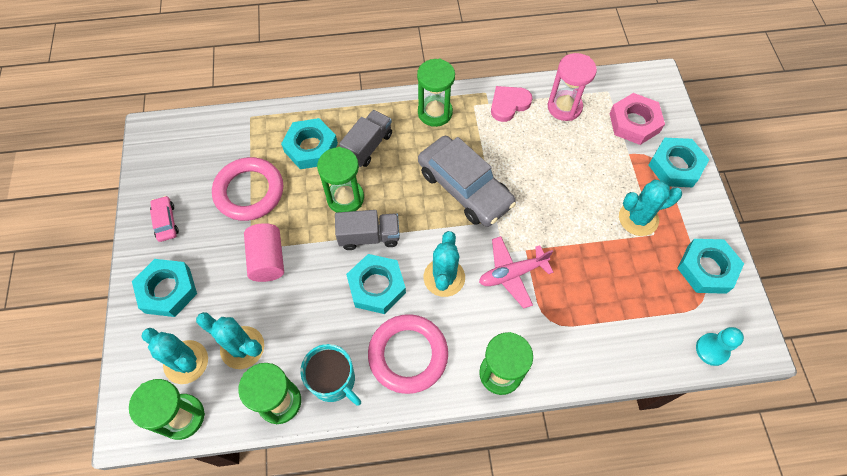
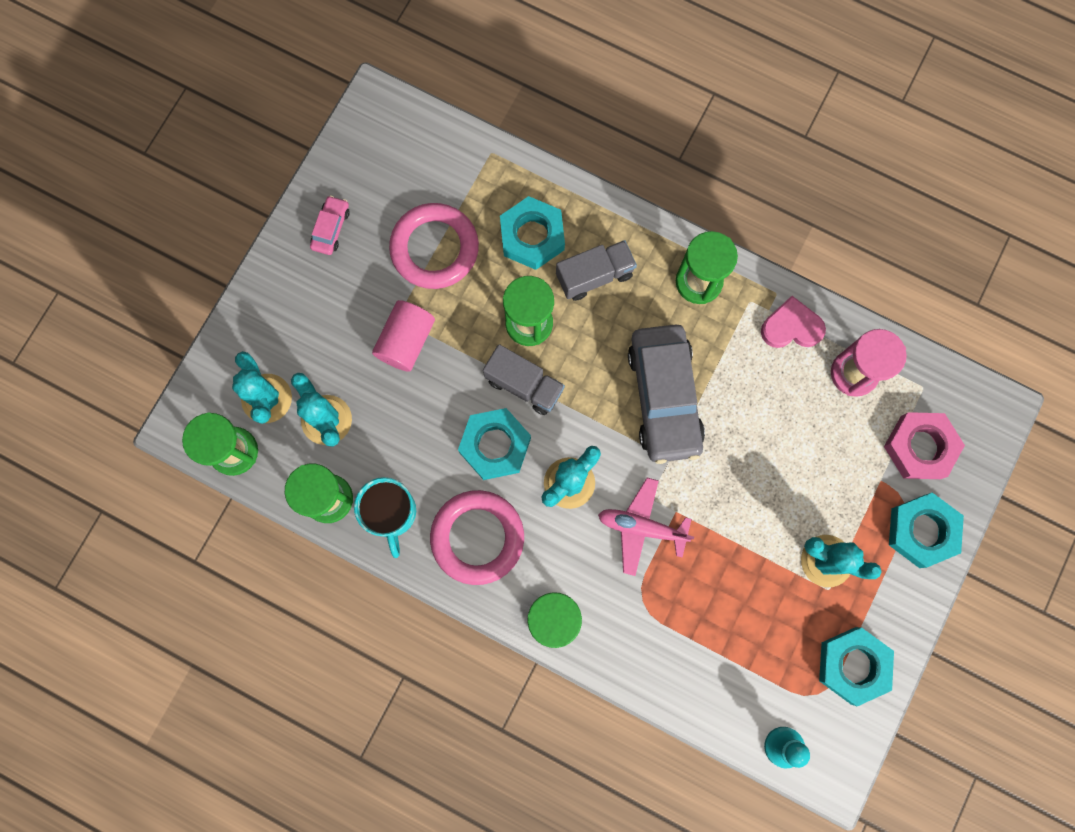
camera: 35 degrees right, 15 degrees up
turquoise nut [132,259,197,317] -> none

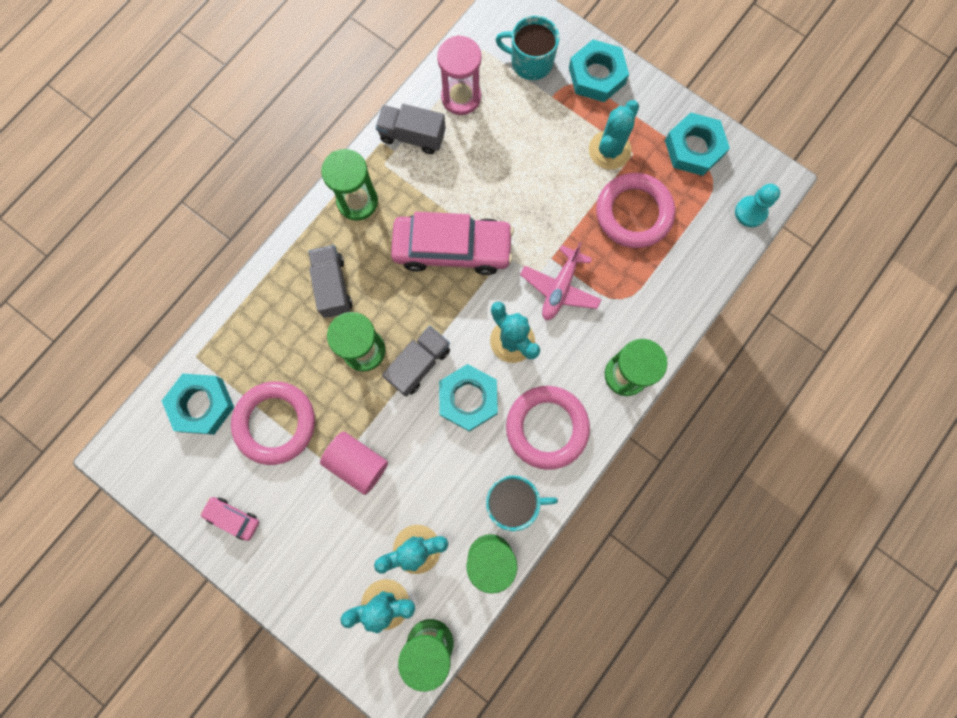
camera: 80 degrees left, 0 degrees up
turquoise nut [500,196,565,270] -> turquoise nut moved to [162,373,234,435]
grey car [628,324,705,464] -> pink car [391,212,514,275]
pink heart [761,296,826,348] -> grey truck [376,104,446,154]
pink nut [884,412,965,479] -> turquoise mug [495,16,559,80]
none -> pink ring [596,173,675,248]

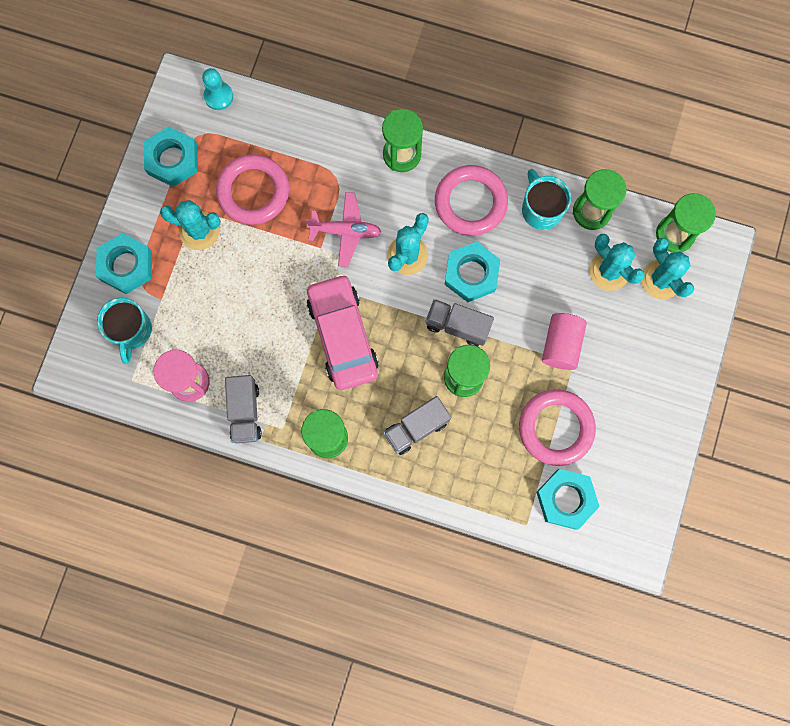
camera: 110 degrees left, 0 degrees up
pink car [200,497,259,541] -> none

